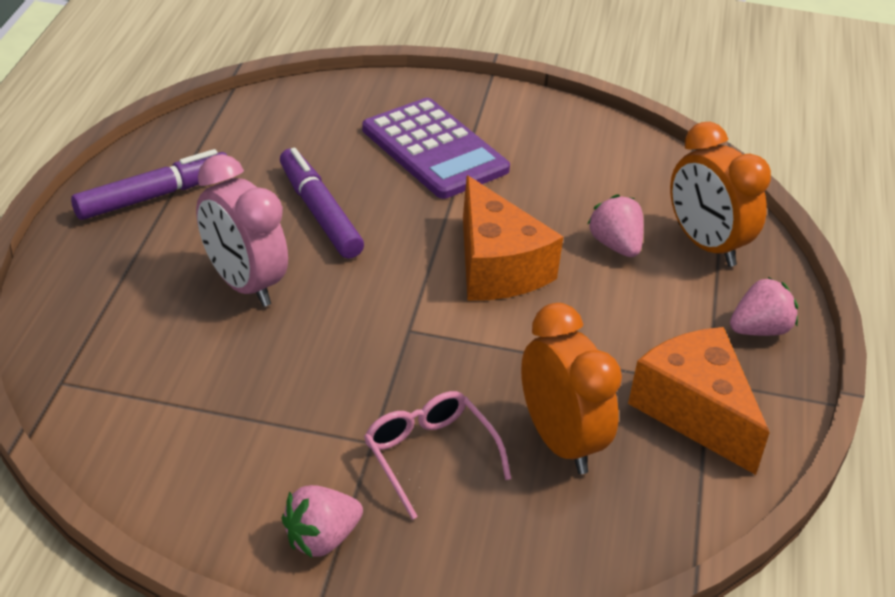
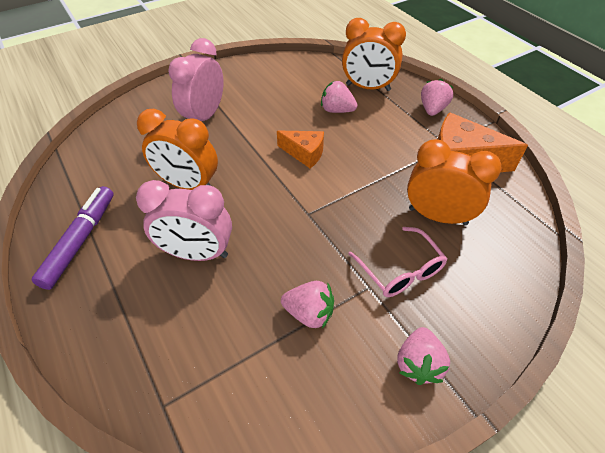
camera: 40 degrees left, 10 degrees up
purple marker [280,148,364,259] -> orange clock [137,109,218,190]
purple calculator [362,98,510,199] -> pink clock [168,38,223,121]
pink glasses [364,391,511,520] -> pink glasses turned 135 degrees counterclockwise [348,227,447,297]
orange cheese [463,176,563,301] -> orange cheese [277,131,324,168], size x0.60
none -> pink strawberry [281,281,334,329]

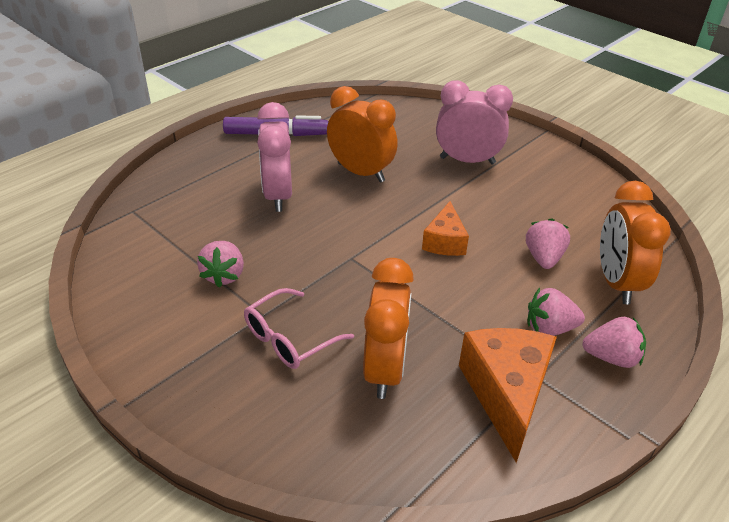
camera: 75 degrees right, 10 degrees down
orange clock [137,109,218,190] -> orange clock turned 120 degrees clockwise [327,86,398,183]
pink strawberry [397,327,450,385] -> pink strawberry moved to [527,288,585,336]

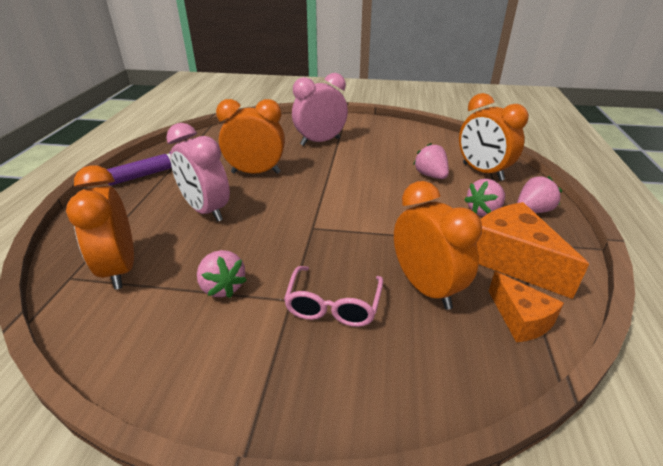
camera: 35 degrees left, 5 degrees down
orange cheese [422,201,469,256] -> orange cheese moved to [489,271,564,343]
none -> orange clock [66,165,134,290]

